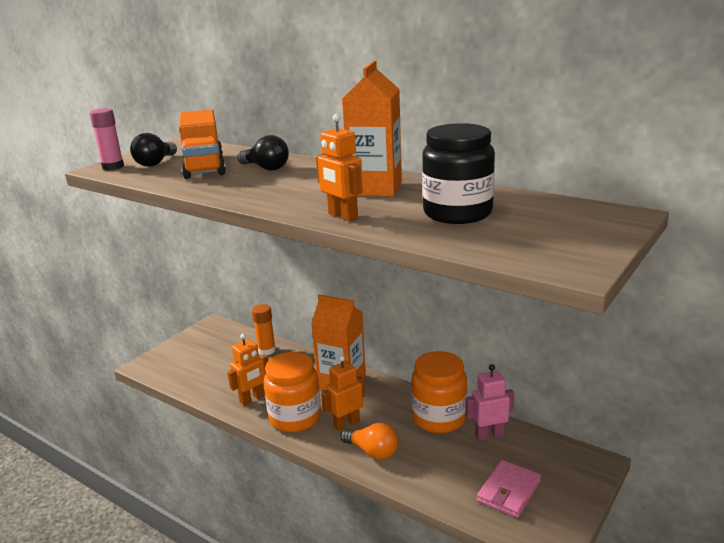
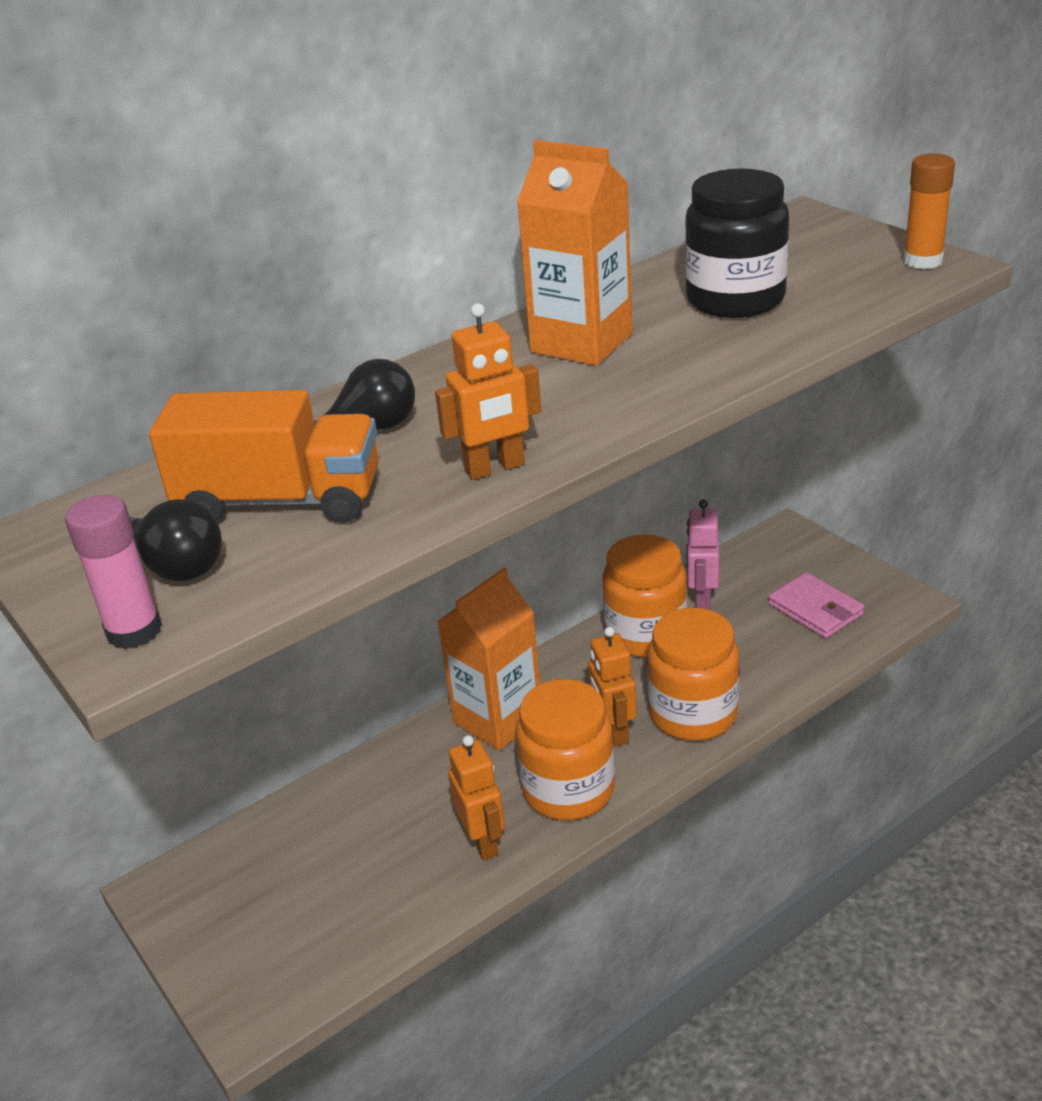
camera: 70 degrees left, 10 degrees up
orange glue stick [252,304,276,355] -> orange glue stick moved to [903,153,955,269]
orange robot [316,114,363,222] -> orange robot moved to [435,303,541,480]
orange light bulb [340,423,398,460] -> orange jar [647,608,739,741]

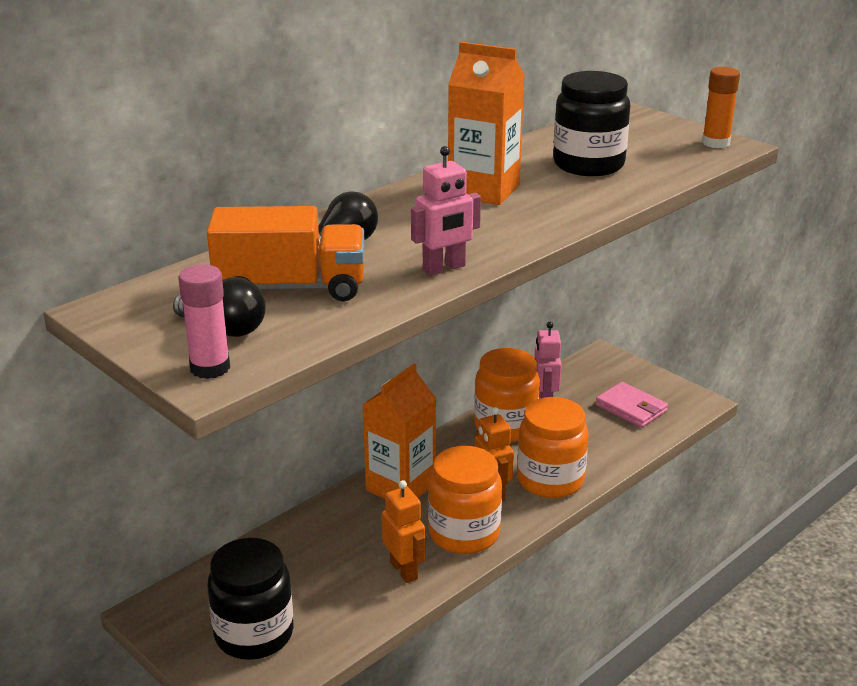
camera: 10 degrees left, 5 degrees down
orange robot [435,303,541,480] -> pink robot [411,146,481,275]
none -> black jar [207,538,294,660]

